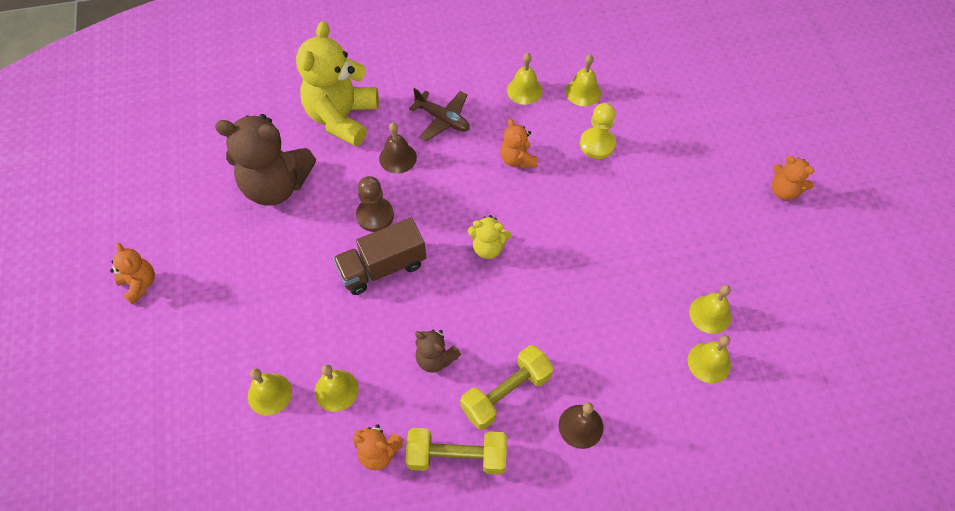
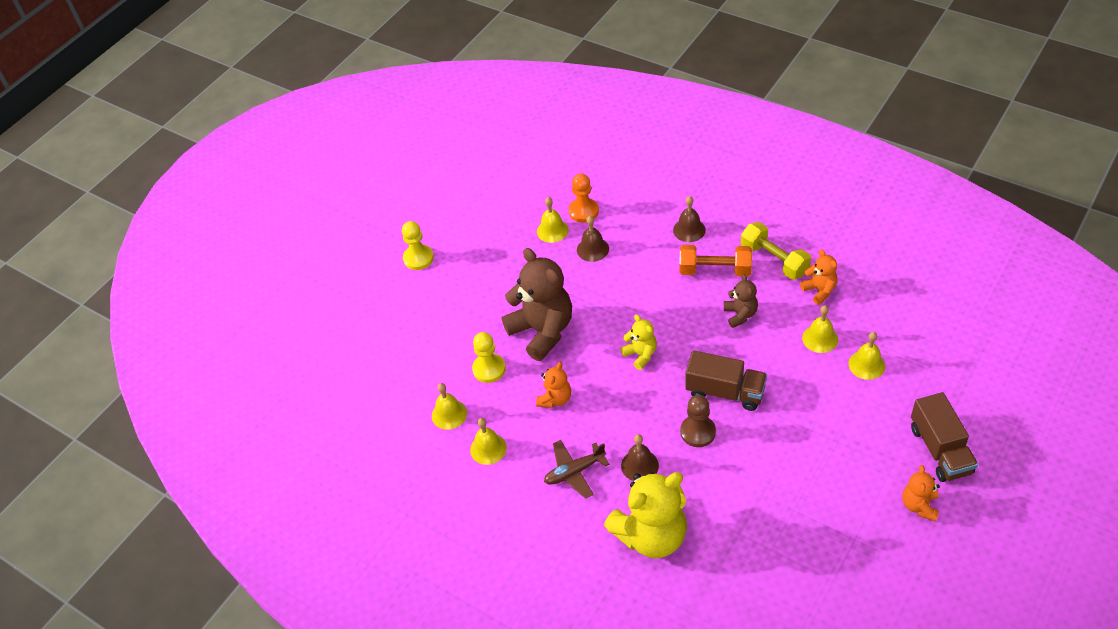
camera: 130 degrees left, 10 degrees down
brown teddy bear [215,114,316,206] -> brown teddy bear moved to [502,248,572,361]
brown plane [409,88,470,141] -> brown plane turned 105 degrees counterclockwise [544,440,610,499]
yellow dumbbell [460,345,554,430] -> orange dumbbell [679,245,752,277]
yellow bell [687,335,731,383] -> orange pawn [569,173,599,223]
orange teddy bear [772,156,814,200] -> yellow pawn [402,221,434,270]
none -> brown bell [577,216,609,262]
none -> brown truck [911,392,978,482]

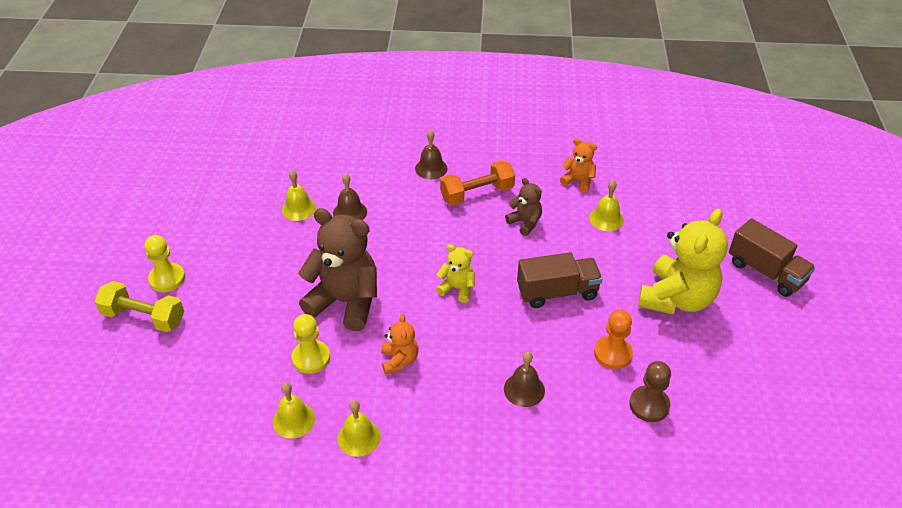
camera: 35 degrees left, 5 degrees down
brown plane [544,440,610,499] -> none
orange pawn [569,173,599,223] -> orange pawn moved to [594,310,633,369]
yellow teddy bear [604,472,687,558] -> yellow teddy bear moved to [638,209,728,315]
brown pawn [680,395,716,447] -> brown pawn moved to [629,361,671,422]
yellow dumbbell [741,222,811,280] -> yellow dumbbell moved to [95,281,184,332]
yellow bell [848,332,885,380] -> none
orange teddy bear [902,465,940,522] -> none

